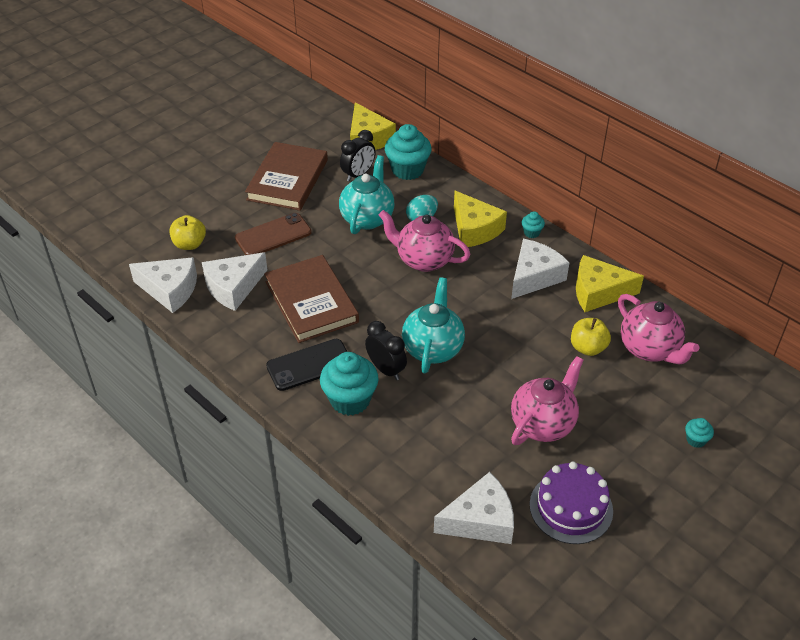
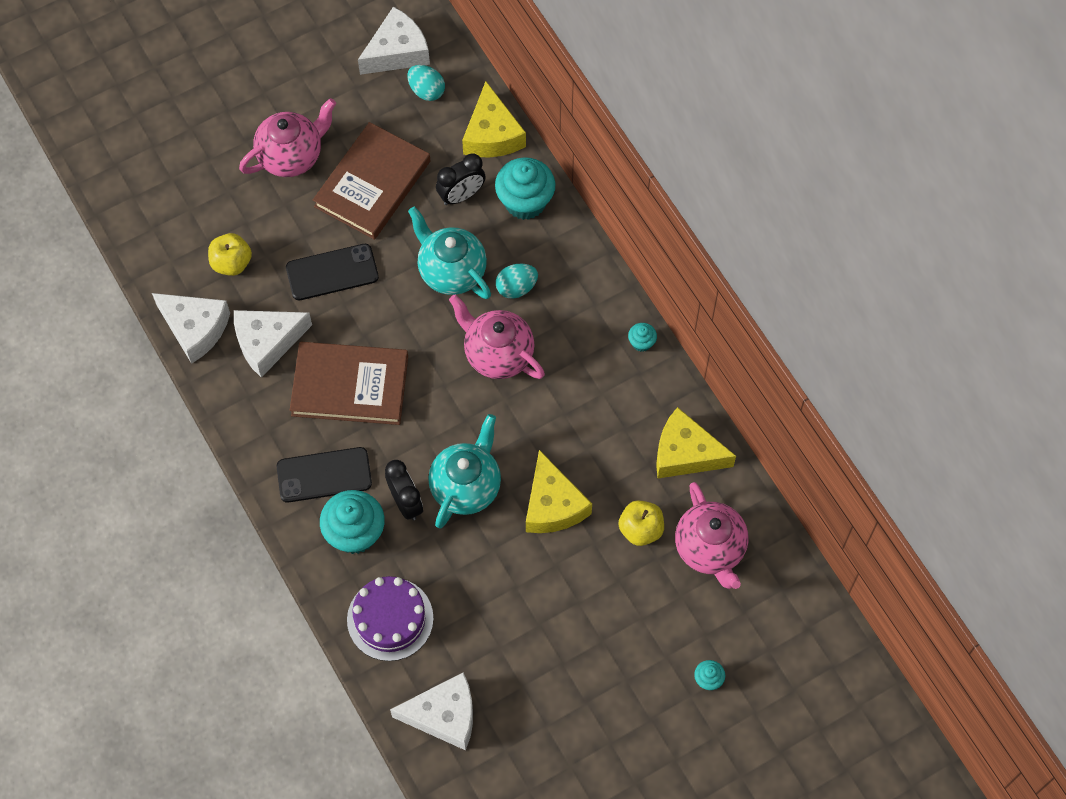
camera: 15 degrees right, 20 degrees up
brown phone [235,213,312,255] -> black phone [286,244,379,300]
brown book [264,255,359,343] -> brown book turned 75 degrees counterclockwise [290,342,408,425]
turquoise teapot [339,155,394,234] -> turquoise teapot turned 75 degrees counterclockwise [408,206,491,299]
yellow cheese [454,191,507,247] -> yellow cheese moved to [526,450,592,533]
white cheese [511,239,569,299] -> white cheese moved to [358,7,430,75]
pink teapot [511,356,584,445] -> pink teapot moved to [239,98,336,177]
purple cake [530,462,613,544] -> purple cake moved to [347,576,433,661]
none -> turquoise egg [407,65,445,101]

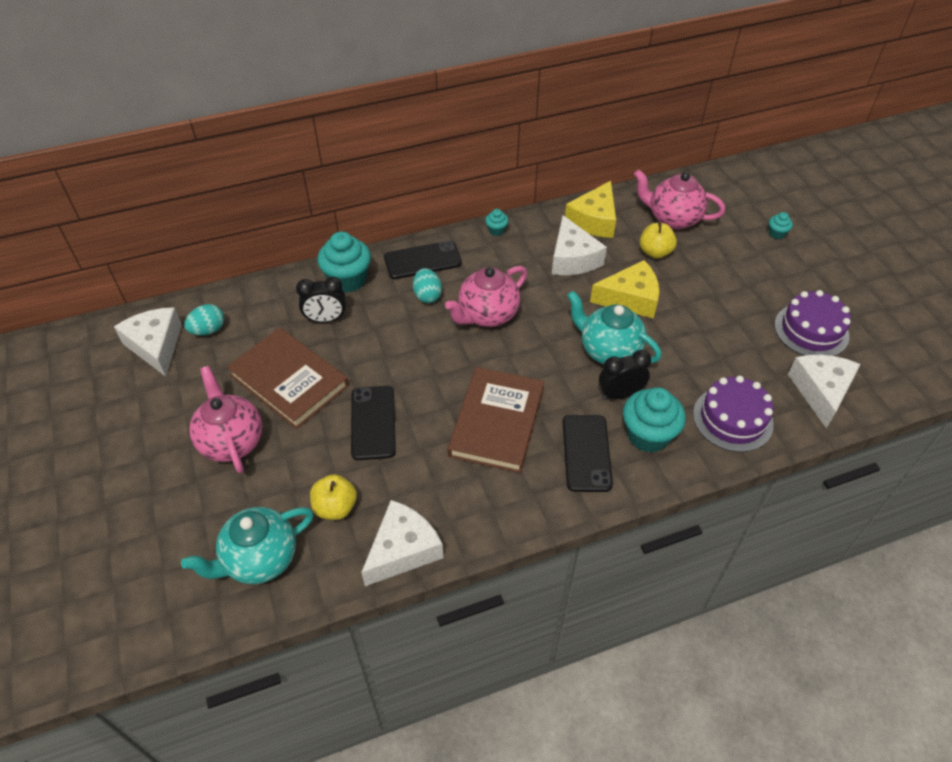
camera: 80 degrees left, 15 degrees down
white cheese [234,310,312,378] -> white cheese moved to [552,215,607,275]
turquoise teapot [408,206,491,299] -> turquoise teapot moved to [181,507,314,584]
black clock [436,153,485,205] -> black clock turned 105 degrees clockwise [296,277,346,323]
yellow cheese [462,82,526,158] -> none
pink teapot [675,482,749,589] -> pink teapot turned 150 degrees counterclockwise [634,170,725,230]
none -> black phone [384,241,462,279]
none -> purple cake [774,290,851,356]

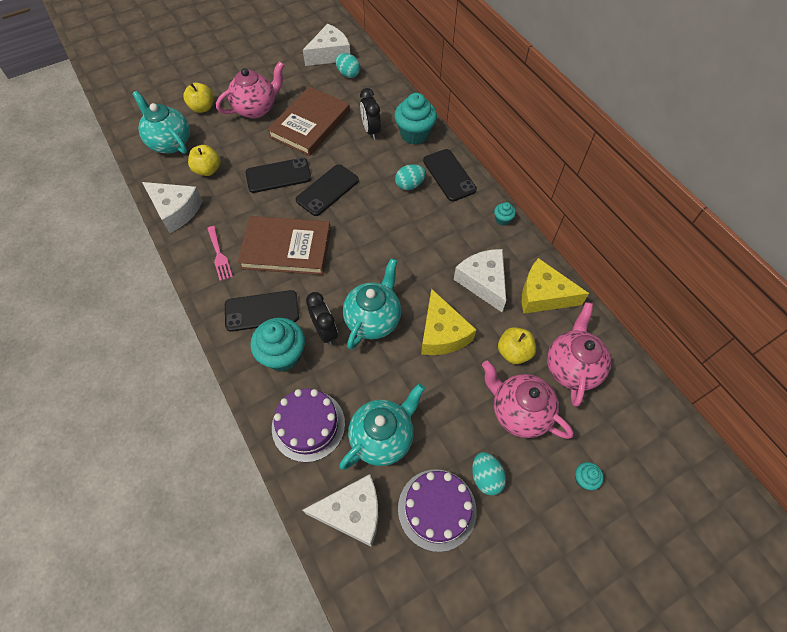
camera: 80 degrees right, 10 degrees up
pink teapot [445,266,527,327] -> pink teapot moved to [482,360,573,439]
white cheese [552,215,607,275] -> white cheese turned 90 degrees clockwise [454,249,506,312]
none -> yellow apple [183,83,214,113]
none -> pink fork [207,226,233,281]
none -> black phone [296,164,359,216]
none -> turquoise teapot [339,383,425,470]
none -> turquoise egg [472,452,506,495]

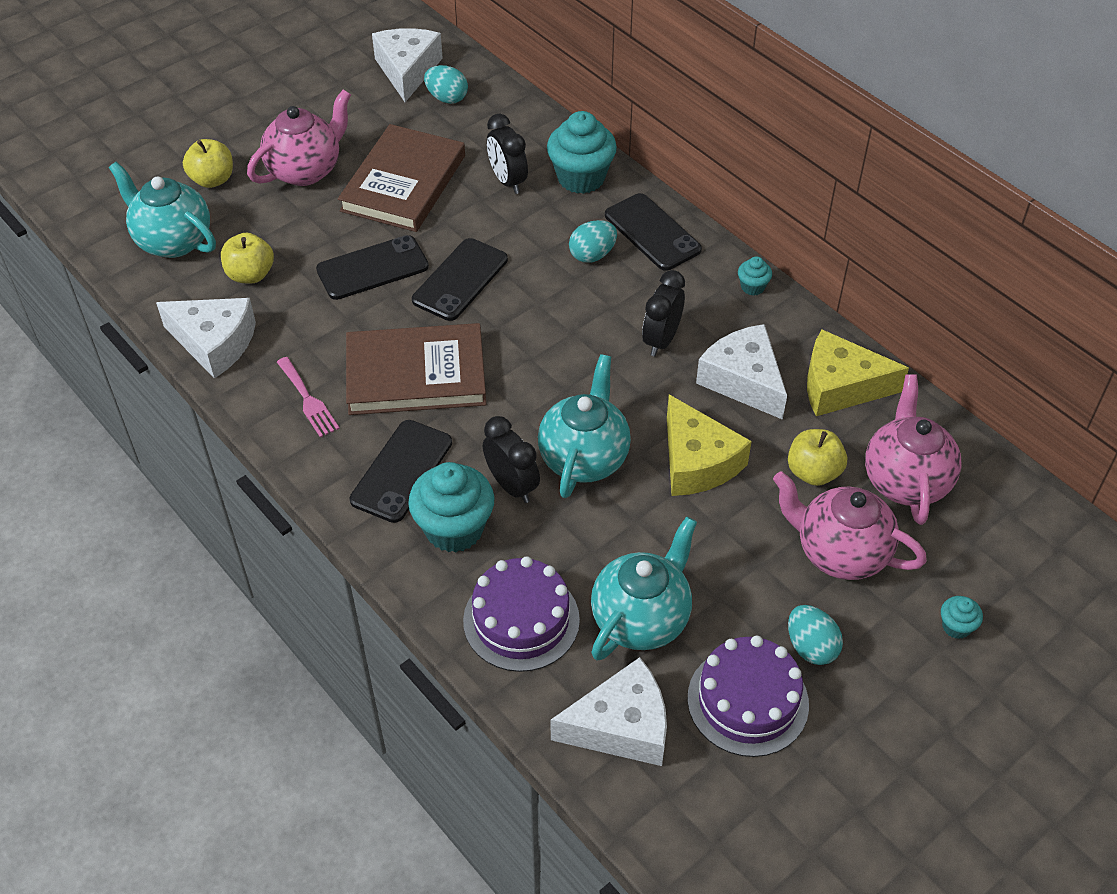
camera: 10 degrees left, 10 degrees down
black phone [225,290,299,332] -> black phone turned 45 degrees counterclockwise [350,420,452,523]
white cheese [303,24,350,66] -> white cheese turned 45 degrees counterclockwise [372,28,443,102]
none -> black clock [642,270,685,357]

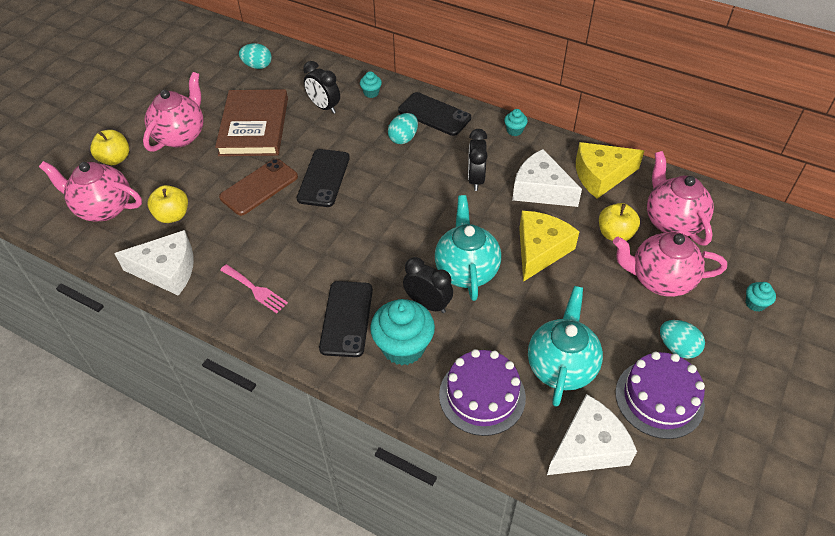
camera: 20 degrees left, 0 degrees up
turquoise teapot [109,162,216,258] -> pink teapot [39,161,142,222]
black phone [316,235,429,300] -> brown phone [219,159,298,216]
brown book [346,323,486,415] -> none
white cheese [372,28,443,102] -> none
turquoise cupcake [547,111,617,194] -> turquoise cupcake [360,71,382,98], size x0.47
yellow cheese [667,394,752,496] -> yellow cheese turned 105 degrees counterclockwise [519,211,580,282]

